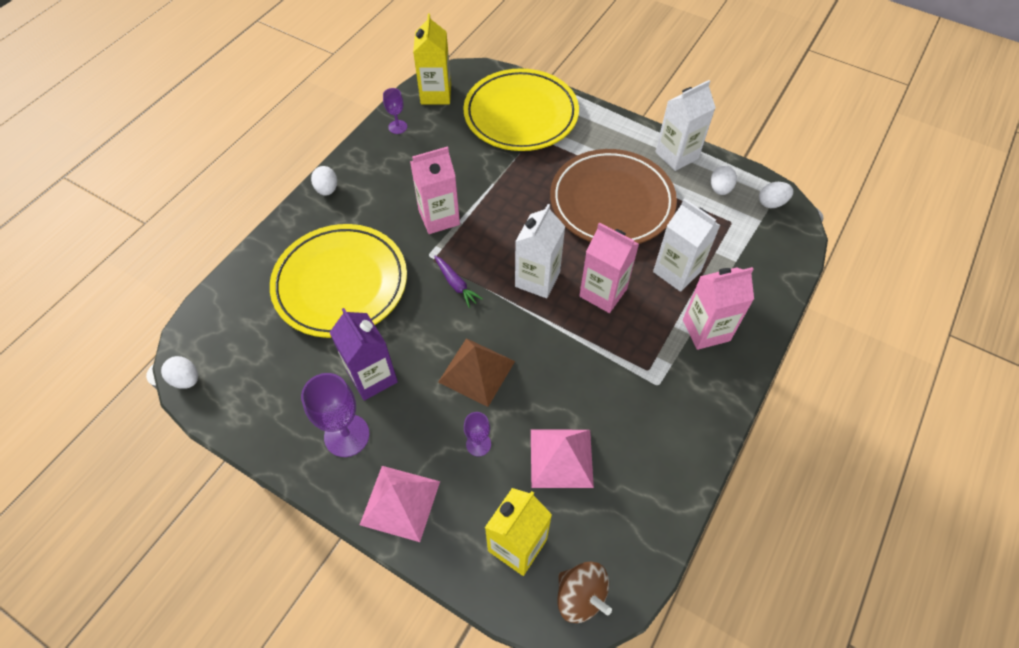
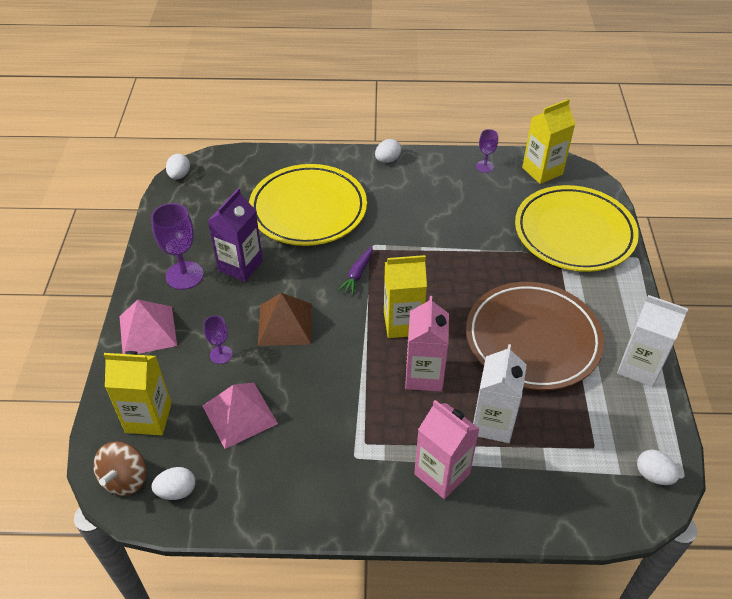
camera: 60 degrees right, 10 degrees down
pink carton [410,146,460,234] -> none
white carton [515,204,565,298] -> yellow carton [384,255,427,338]
white egg [711,166,737,195] -> white egg moved to [151,467,195,500]

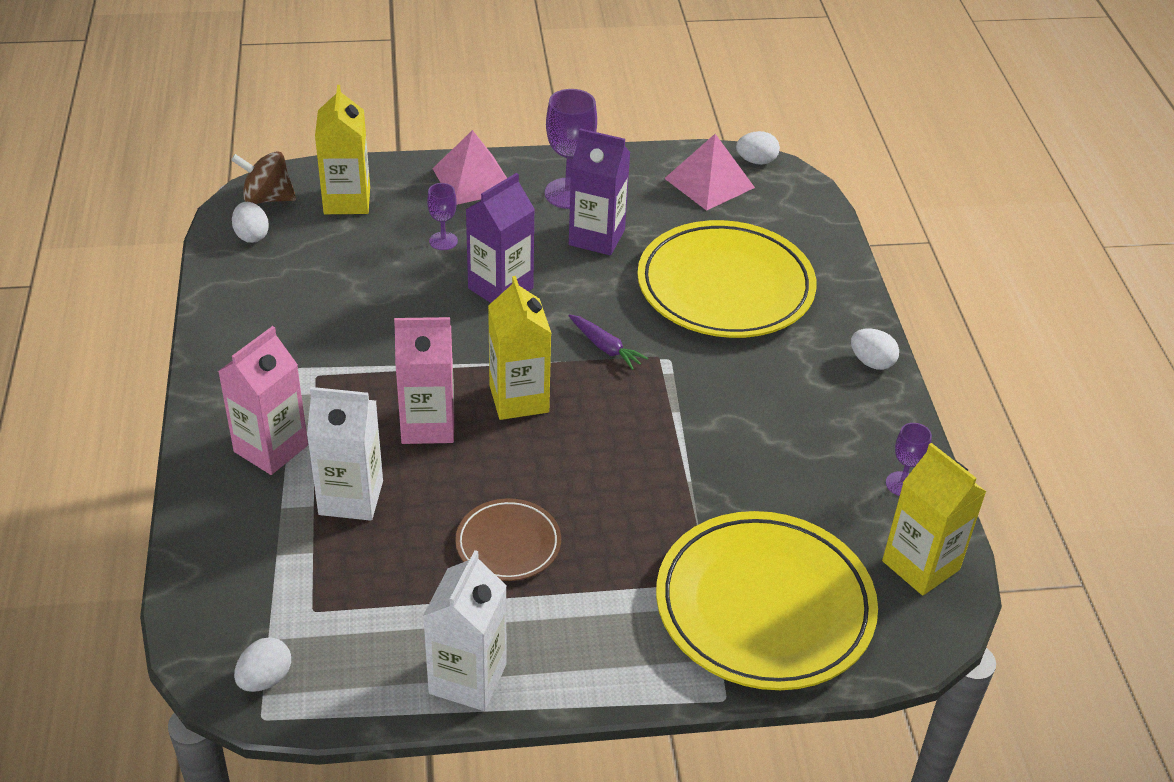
camera: 80 degrees right, 5 degrees down
pink pyramid [203,383,278,449] -> pink pyramid moved to [664,134,755,211]
brown pyramid [258,293,312,346] -> purple carton [465,173,535,303]
purple carrot [338,246,372,295] -> purple carrot turned 150 degrees counterclockwise [568,314,648,370]
brown plate [466,282,604,390] -> brown plate [455,499,561,581], size x0.49

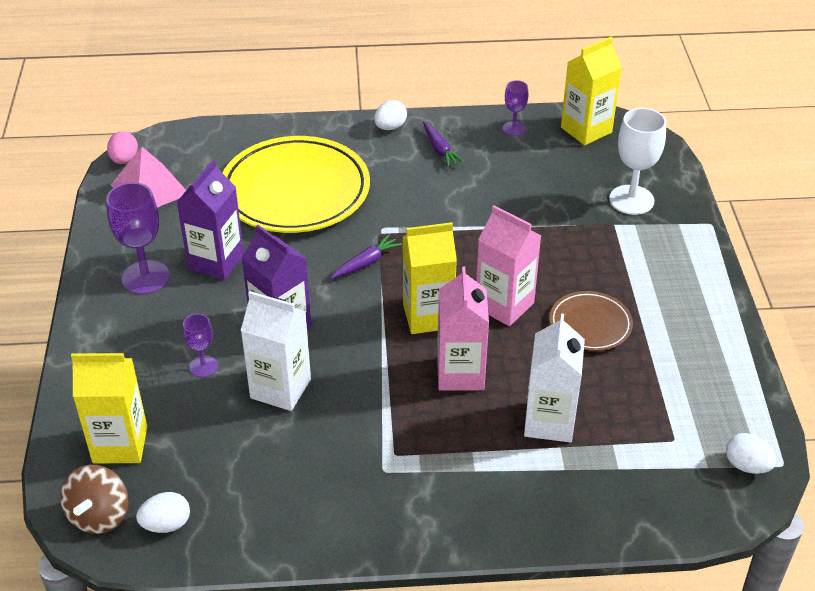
camera: 85 degrees left, 0 degrees up
pink carton [218,326,308,475] -> pink carton moved to [476,205,542,326]
white carton [423,550,507,711] -> white carton moved to [241,291,311,411]
pink pyramid [432,130,507,205] -> none
yellow plate [656,511,878,690] -> white goblet [609,108,666,215]
white egg [736,131,780,165] -> pink egg [107,131,138,164]
none -> purple carrot [423,121,464,167]

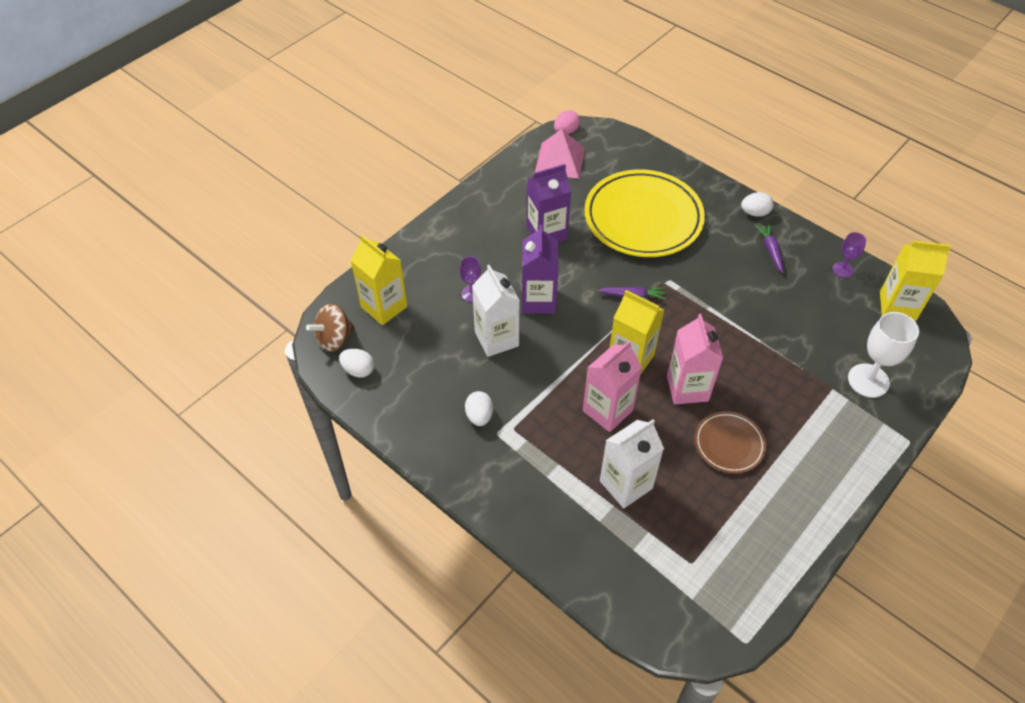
camera: 45 degrees right, 10 degrees up
purple goblet [106,182,170,295] -> none
purple carrot [423,121,464,167] -> purple carrot turned 150 degrees clockwise [755,224,784,273]
white egg [726,433,776,474] -> white egg moved to [465,391,493,426]

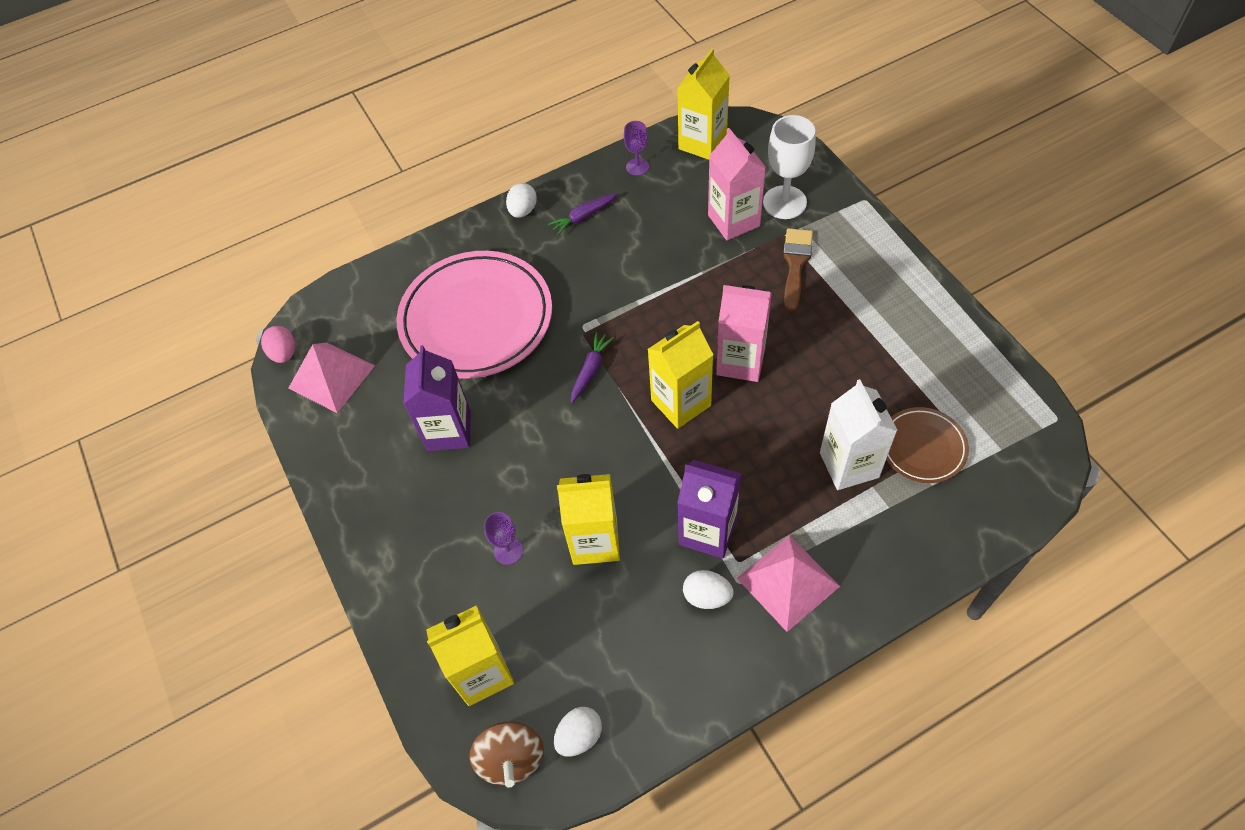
camera: 65 degrees left, 5 degrees up
white carton [472,265,520,357] -> yellow carton [557,474,620,565]
purple carton [522,225,558,314] -> purple carton moved to [677,460,742,559]
pink carton [583,341,642,432] -> pink carton moved to [708,128,766,240]
yellow plate [584,169,705,257] -> pink plate [397,251,552,379]
brown plate [695,411,766,473] -> brown plate moved to [886,407,969,483]
purple carrot [755,224,784,273] -> purple carrot turned 45 degrees counterclockwise [548,193,618,235]
none -> pink pyramid [737,535,840,632]
none -> brown brush [783,228,813,311]

